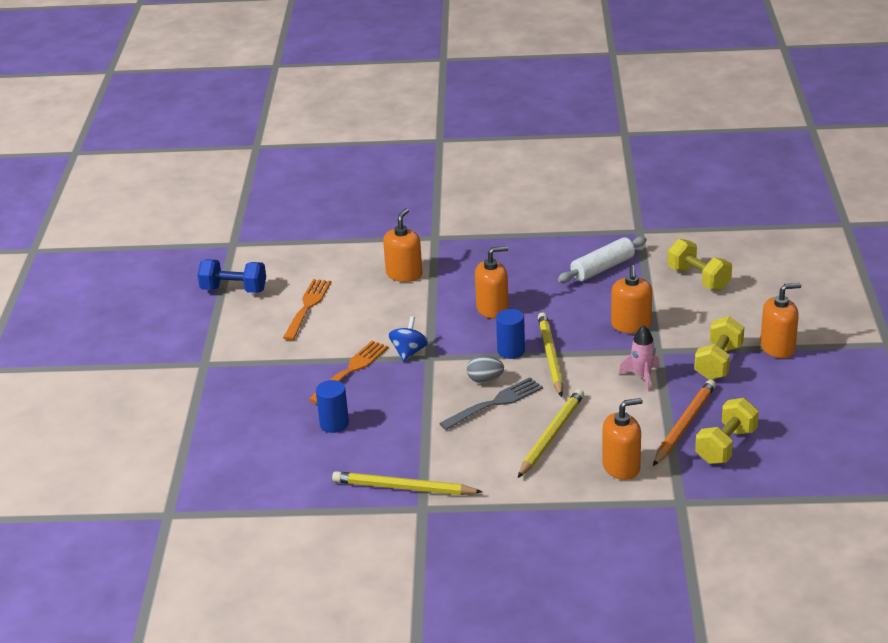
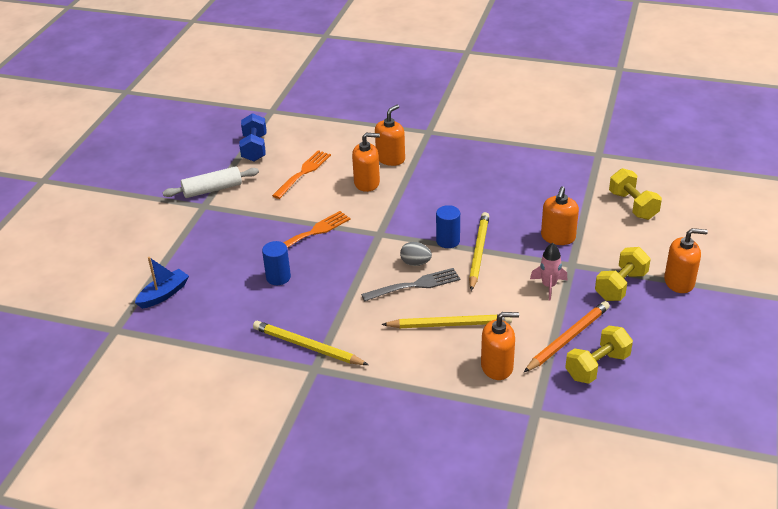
camera: 15 degrees right, 5 degrees up
blue dumbbell [197,259,266,293] -> blue dumbbell turned 60 degrees clockwise [239,113,266,162]
blue spinning top [389,316,428,362] -> none
orange soap dispenser [475,246,509,319] -> orange soap dispenser moved to [352,133,380,192]
yellow pencil [518,389,584,478] -> yellow pencil turned 45 degrees clockwise [381,314,512,328]
white rolling pin [558,236,647,283] -> white rolling pin moved to [163,166,259,198]
none -> blue boat [135,257,189,309]

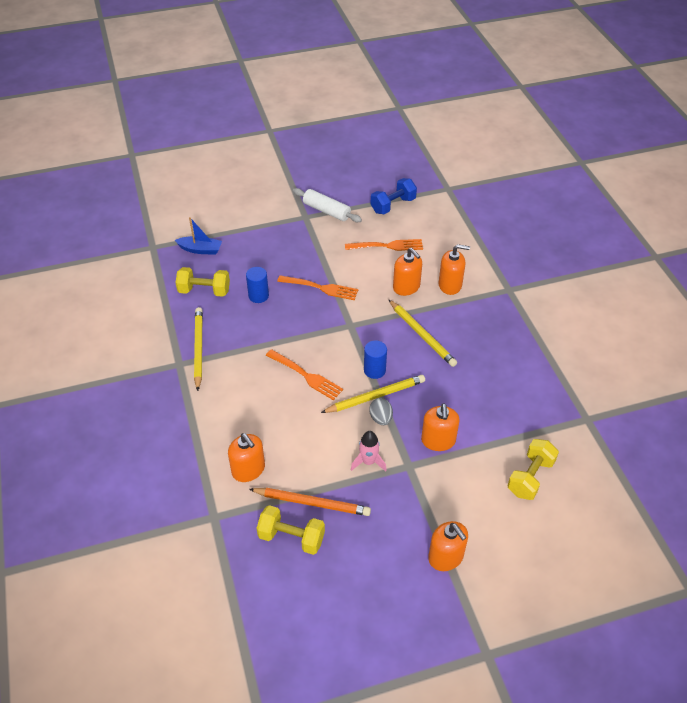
camera: 55 degrees right, 10 degrees up
grey fork [361,268,460,301] -> orange fork [266,349,343,400]
yellow pencil [381,314,512,328] -> yellow pencil moved to [388,299,457,367]
grey egg [400,242,432,266] -> grey egg moved to [369,398,393,425]
orange soap dispenser [541,186,579,245] -> orange soap dispenser turned 75 degrees counterclockwise [421,403,460,451]
yellow dumbbell [595,247,651,301] -> yellow dumbbell moved to [176,267,230,297]

